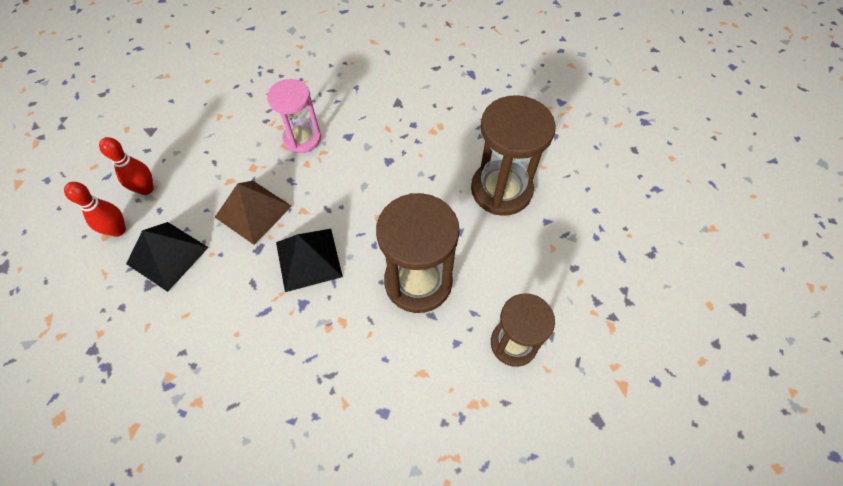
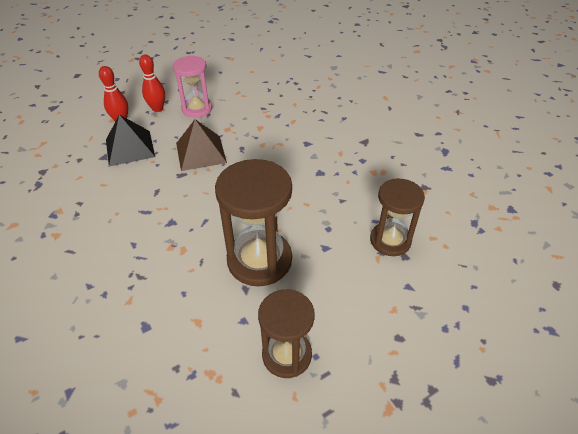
camera: 40 degrees right, 15 degrees down
pink hourglass [267,79,321,153] -> pink hourglass moved to [173,55,213,118]
black pyramid [276,229,343,292] -> none
brown hourglass [471,95,556,216] -> brown hourglass [370,178,425,256], size x0.65

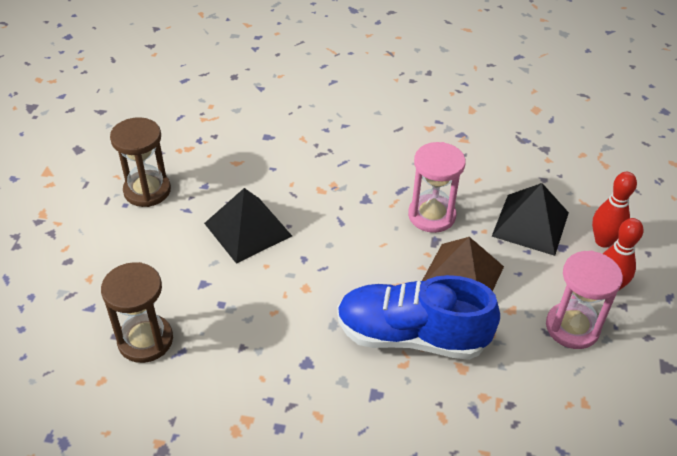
camera: 130 degrees right, 0 degrees up
brown hourglass [215,159,292,286] -> black pyramid [204,188,292,264]
none -> blue shoe [337,275,500,360]
none -> pink hourglass [408,142,466,233]

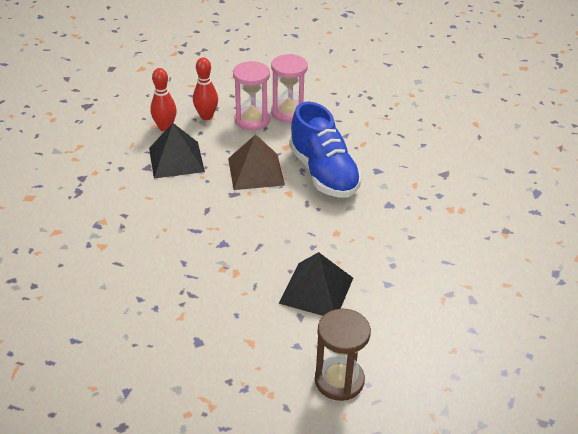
camera: 125 degrees left, 5 degrees down
brown hourglass [101,262,173,363] -> none
pink hourglass [408,142,466,233] -> pink hourglass moved to [271,54,308,123]

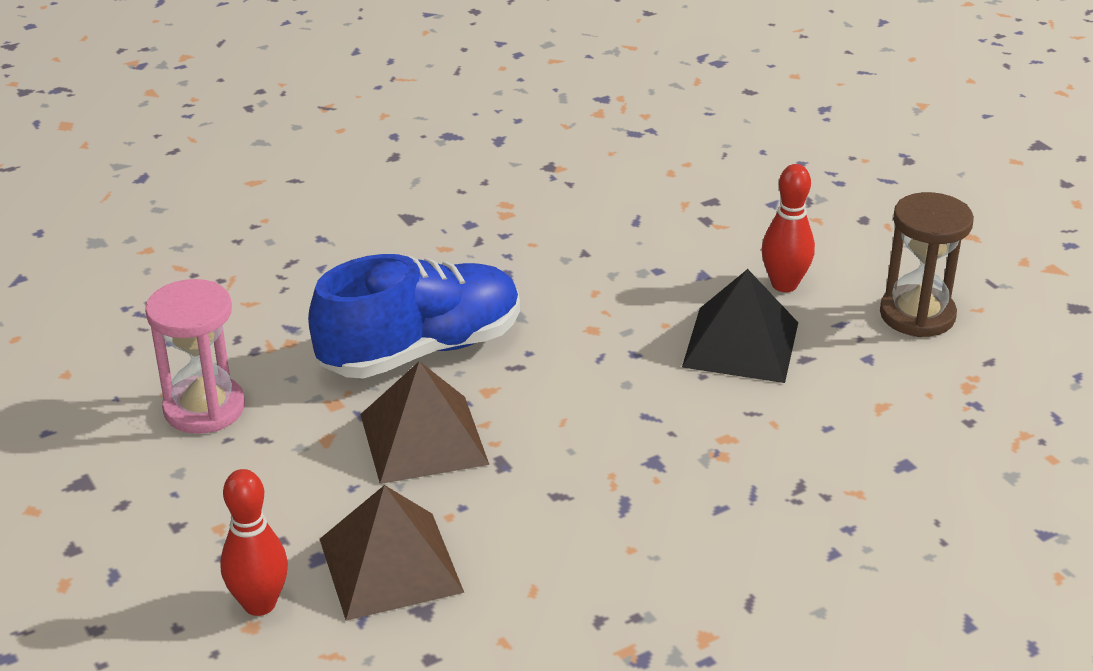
camera: 95 degrees left, 5 degrees down
black pyramid [149,123,205,178] -> brown pyramid [320,485,464,621]
red bowling pin [193,57,218,120] -> red bowling pin moved to [762,164,815,292]
pink hourglass [233,61,270,131] -> none

